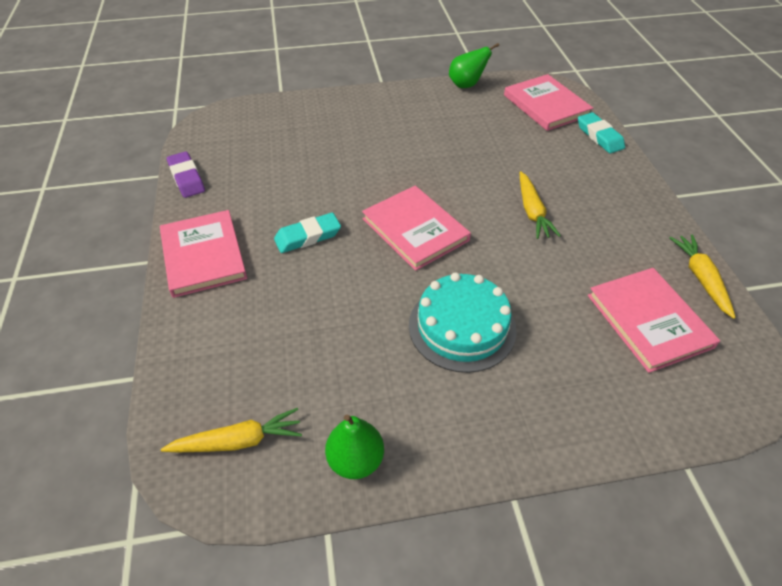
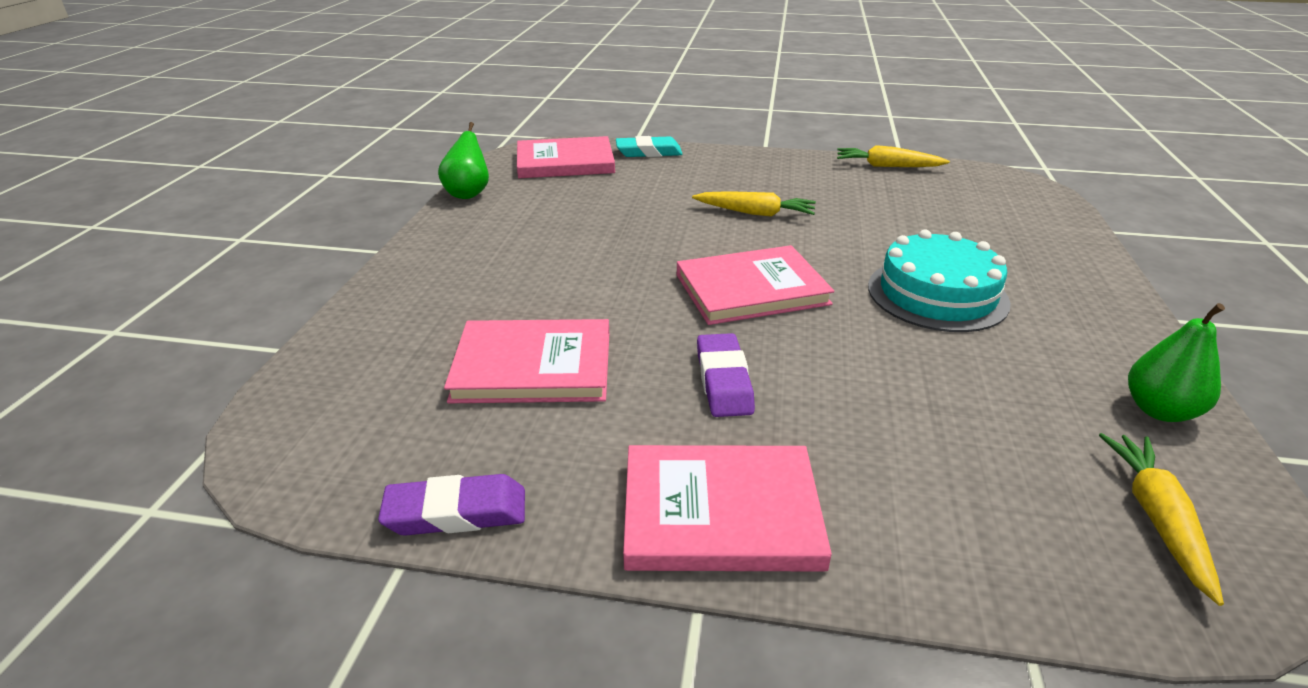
camera: 70 degrees left, 15 degrees down
turquoise eraser [274,213,341,253] -> purple eraser [697,333,755,417]
pink book [588,268,720,373] -> pink book moved to [444,319,609,403]

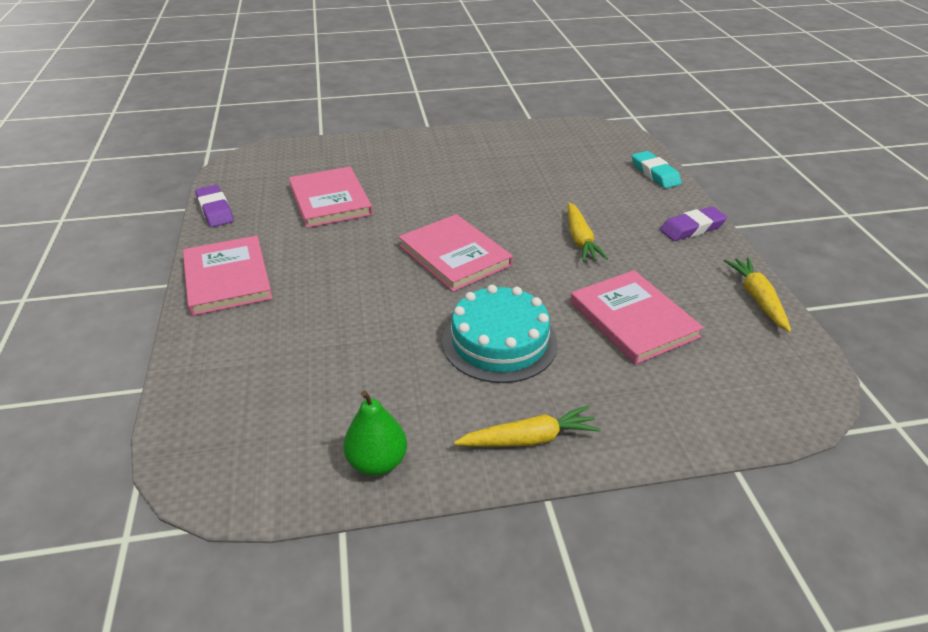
camera: 70 degrees right, 5 degrees up
green pear [438,122,489,199] -> none
pink book [517,136,615,178] -> pink book moved to [570,270,704,365]
purple eraser [697,333,755,417] -> purple eraser moved to [660,207,727,241]
yellow carrot [1099,433,1224,606] -> yellow carrot moved to [454,406,601,447]

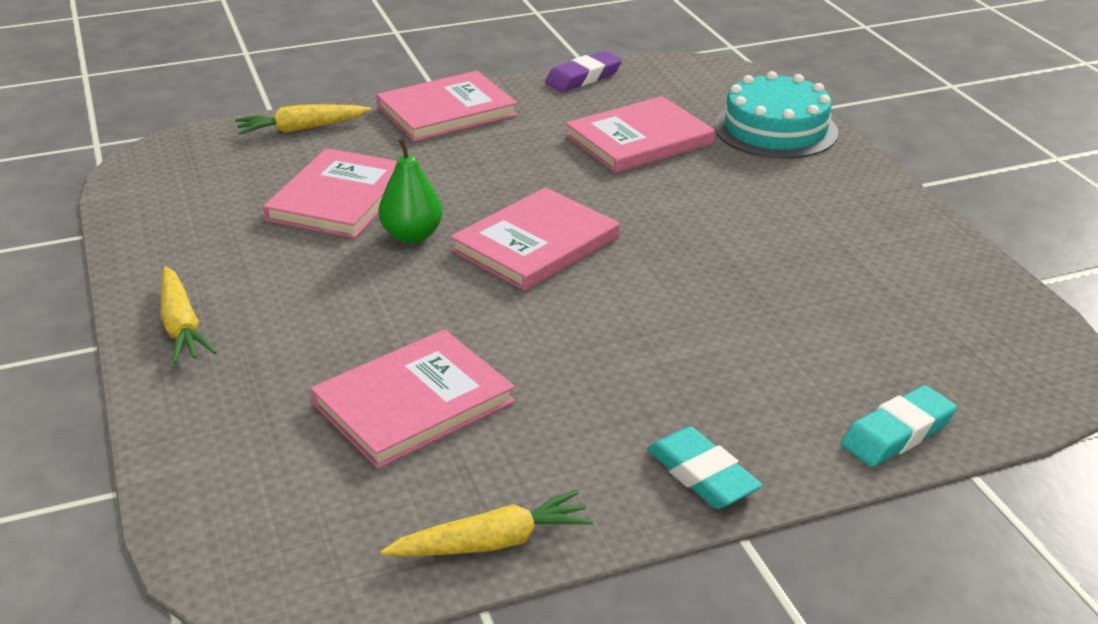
camera: 80 degrees right, 5 degrees down
green pear [343,390,407,476] -> green pear moved to [378,138,443,243]
turquoise cake [442,285,558,383] -> turquoise cake moved to [715,71,838,159]
yellow carrot [568,202,608,262] -> yellow carrot moved to [235,105,371,135]
purple eraser [660,207,727,241] -> turquoise eraser [647,427,762,509]
none -> pink book [263,148,397,239]

